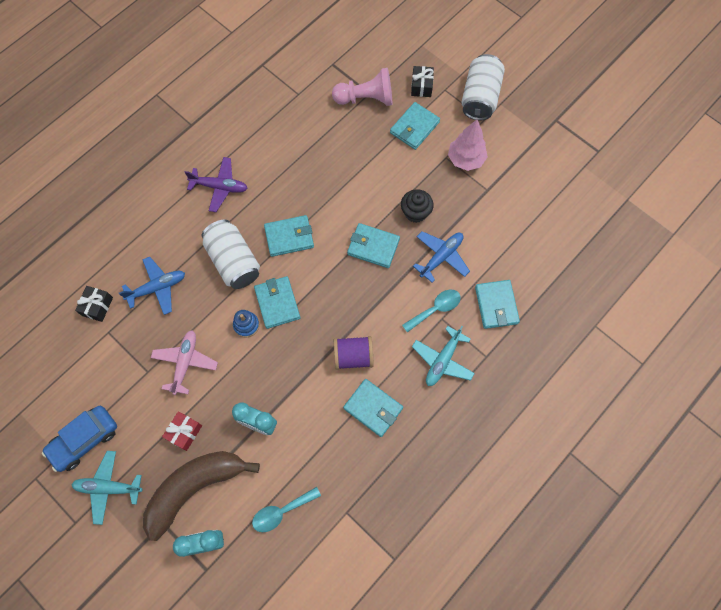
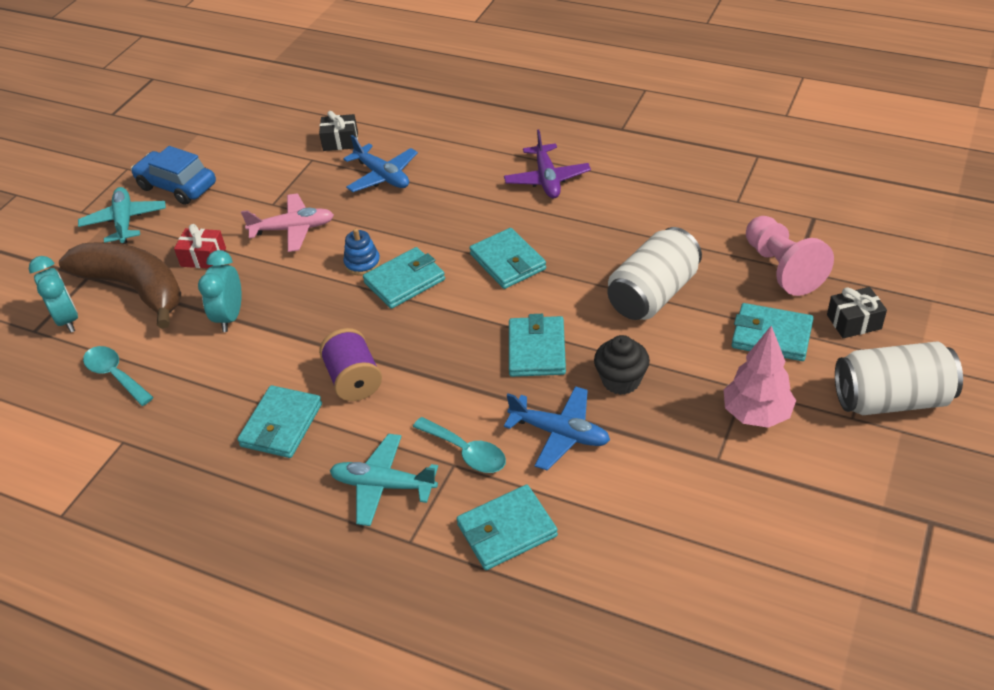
camera: 75 degrees right, 25 degrees down
white can [201,220,260,289] -> white can moved to [608,227,702,320]

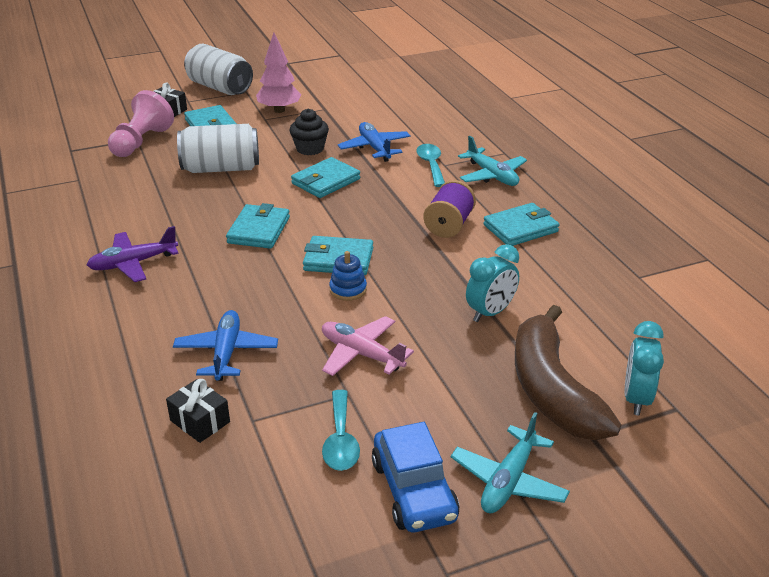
camera: 140 degrees left, 10 degrees down
turquoise spoon [83,346,154,406] -> turquoise spoon moved to [322,390,360,471]
red gift [174,224,226,268] -> none
turquoise wallet [456,485,558,570] -> none
purple plane [504,129,591,198] -> purple plane turned 150 degrees counterclockwise [87,226,179,282]

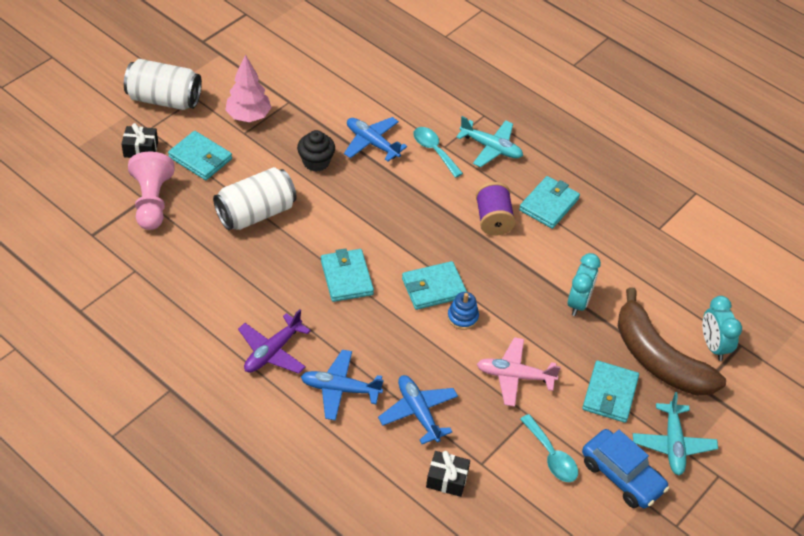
camera: 30 degrees left, 15 degrees up
turquoise wallet [291,157,360,198] -> turquoise wallet moved to [582,360,639,423]
none -> blue plane [301,350,384,421]

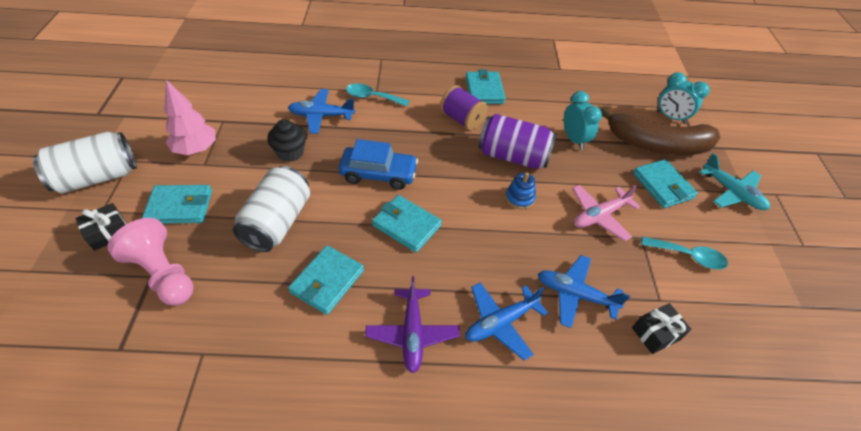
camera: 40 degrees left, 0 degrees up
turquoise wallet [402,261,467,310] -> turquoise wallet moved to [288,245,364,315]
turquoise plane [456,116,523,167] -> none
blue car [582,429,669,508] -> blue car moved to [339,139,418,190]
none -> purple can [478,114,557,169]

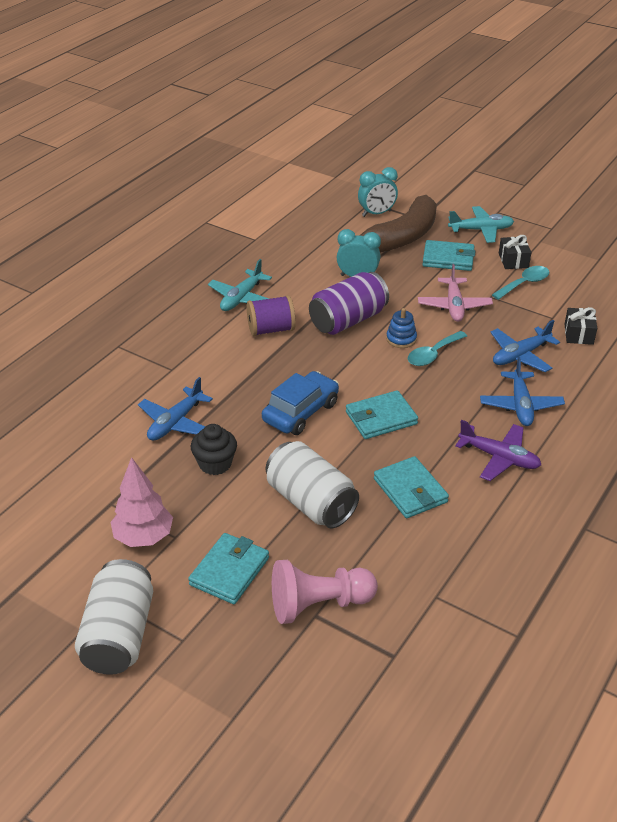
camera: 55 degrees left, 10 degrees down
black gift [75,203,126,251] -> black gift moved to [499,235,531,269]
turquoise spoon [346,83,409,106] -> turquoise spoon moved to [408,331,467,366]
turquoise wallet [466,70,506,104] -> turquoise plane [208,259,272,311]

